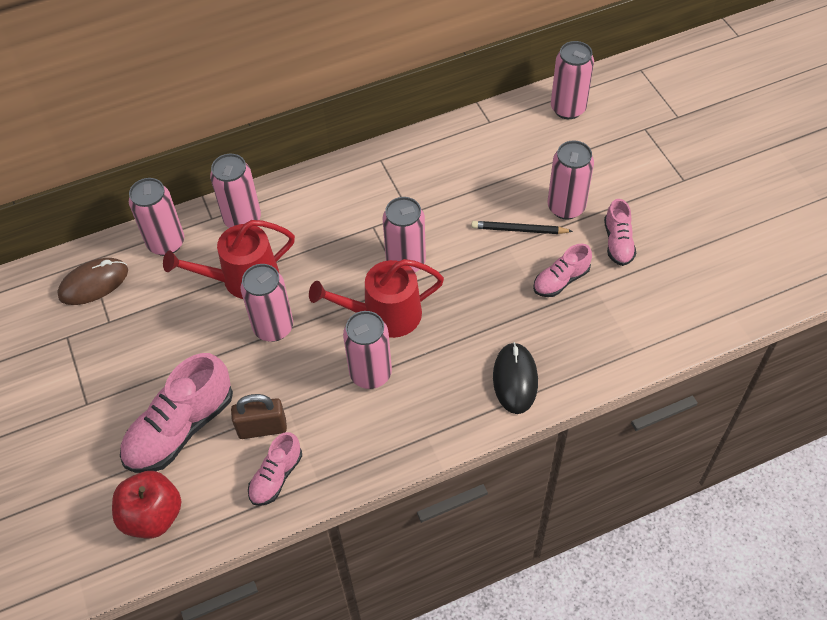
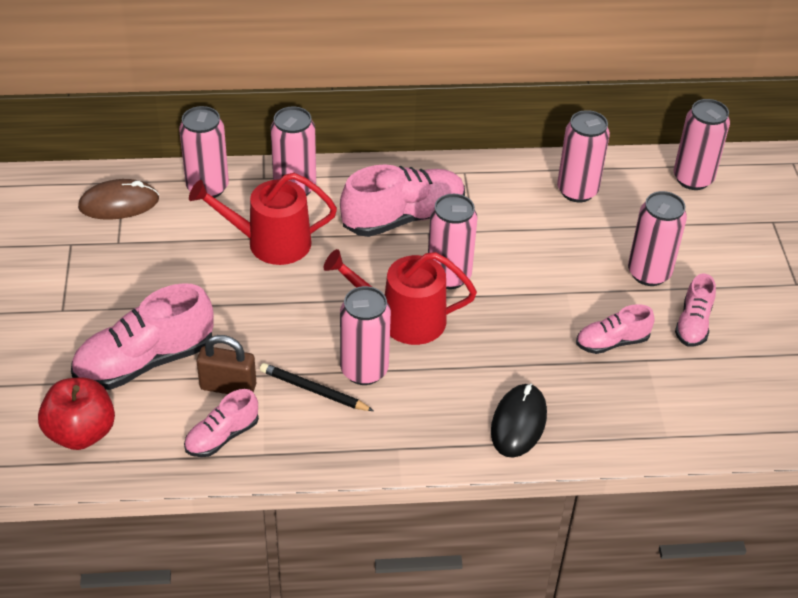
camera: 15 degrees right, 10 degrees down
pink can [240,264,293,342] -> pink can moved to [557,110,610,202]
black pencil [471,221,573,234] -> black pencil moved to [260,363,374,411]
none -> pink shoe [340,165,465,237]

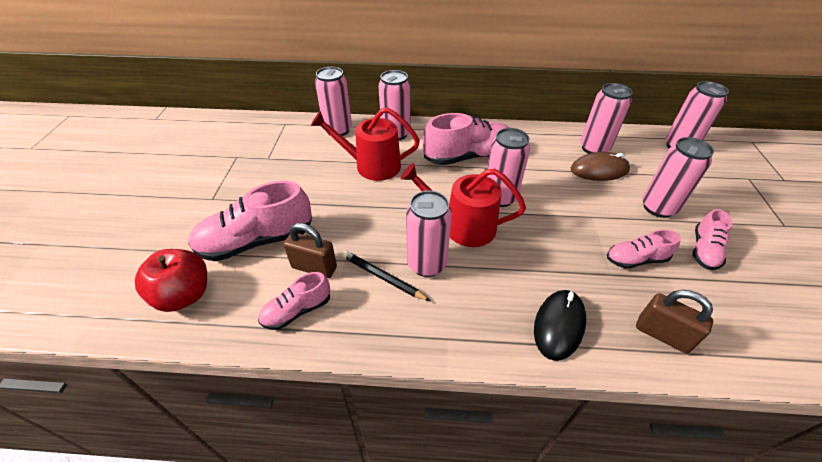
camera: 10 degrees right, 0 degrees up
brown mouse [78,179,159,220] -> brown mouse moved to [571,152,630,181]
none -> brown padlock [636,290,713,354]

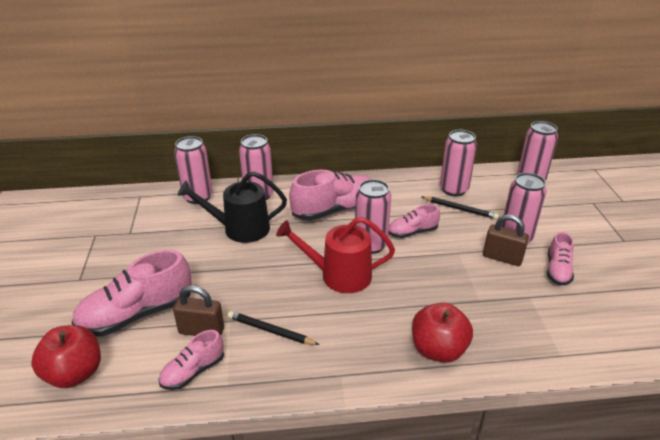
camera: 10 degrees left, 10 degrees down
red watering can [311,108,420,181] -> black watering can [178,171,287,243]
pink can [406,191,452,277] -> none
black mouse [534,290,586,361] -> red apple [412,303,473,363]
brown mouse [571,152,630,181] -> black pencil [421,196,499,220]
pink shoe [607,229,681,269] -> pink shoe moved to [389,204,440,238]
brown padlock [636,290,713,354] -> brown padlock moved to [483,214,529,266]

